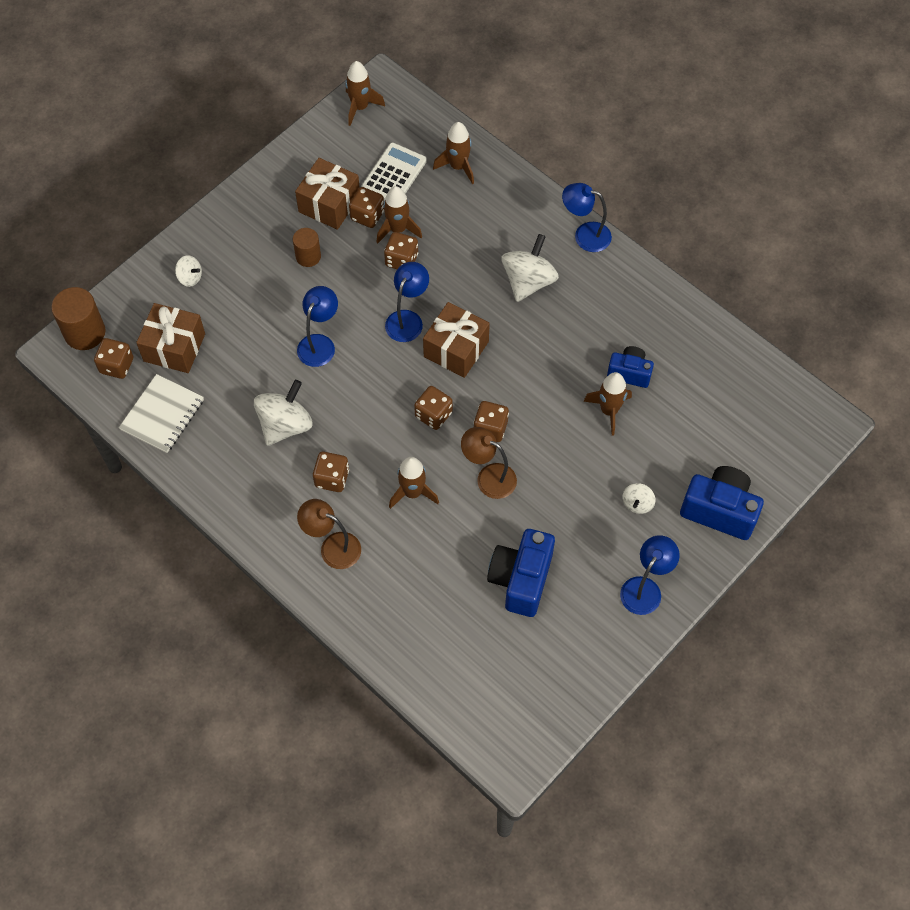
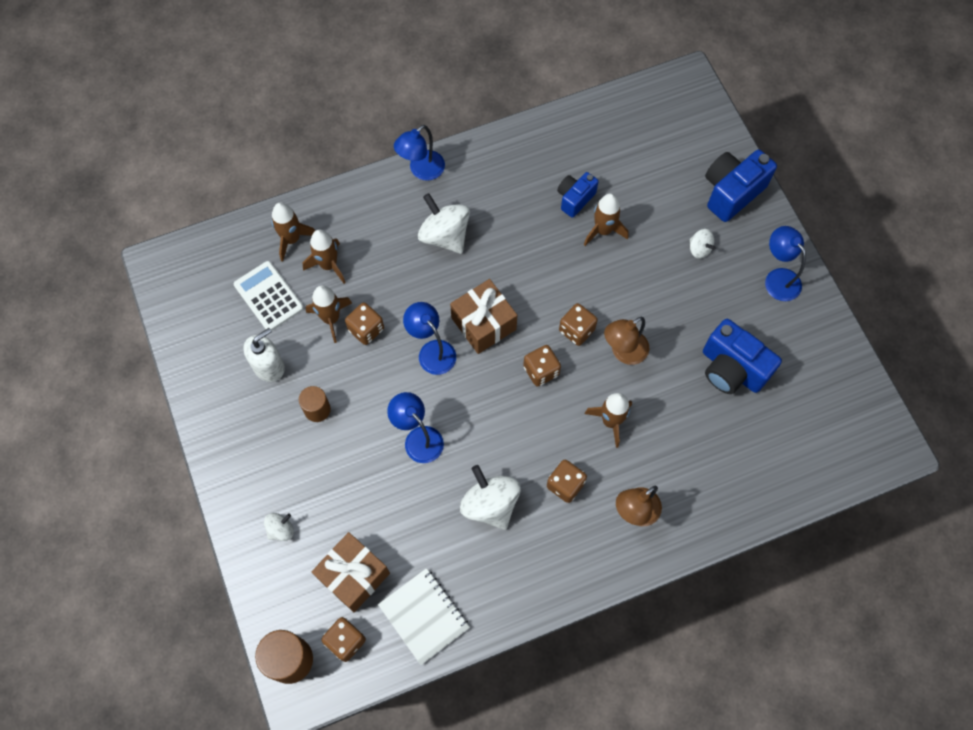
camera: 65 degrees left, 5 degrees up
brown gift [295,158,360,230] -> white soap dispenser [243,328,285,382]
brown rocket [345,61,385,126] -> brown rocket moved to [303,230,346,284]
brown dice [349,187,384,228] -> none

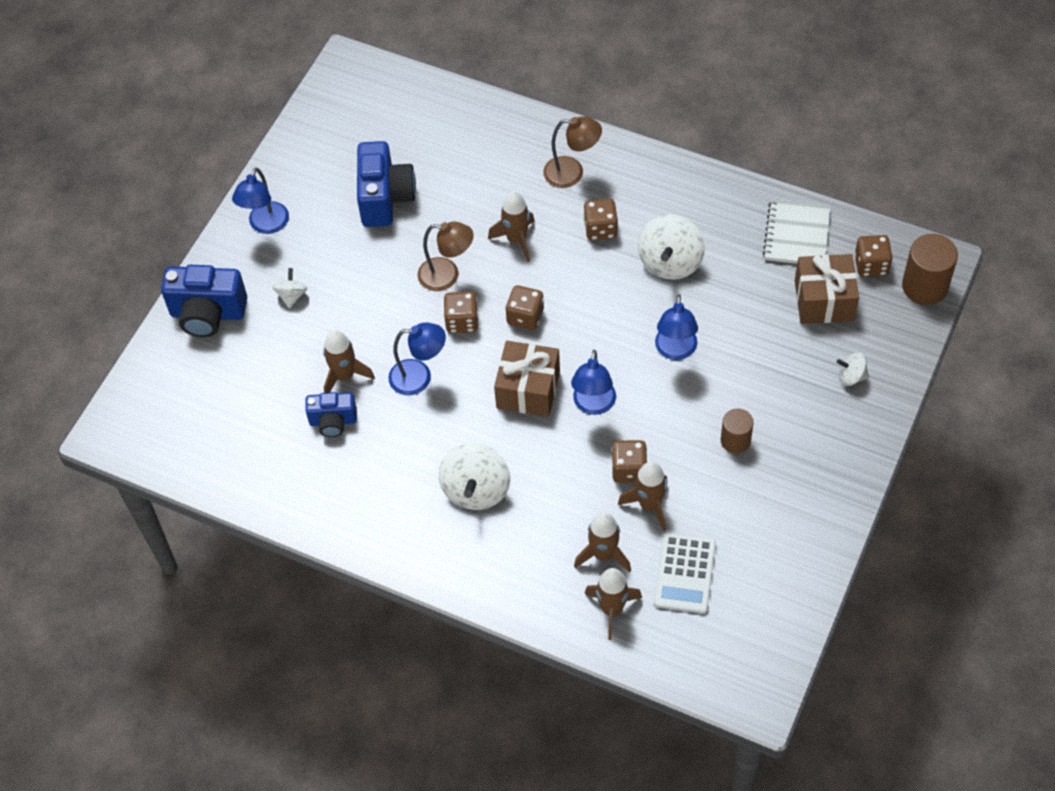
camera: 130 degrees left, 10 degrees down
white soap dispenser [243,328,285,382] -> none
blue lamp [394,125,445,181] -> blue lamp moved to [388,322,446,395]

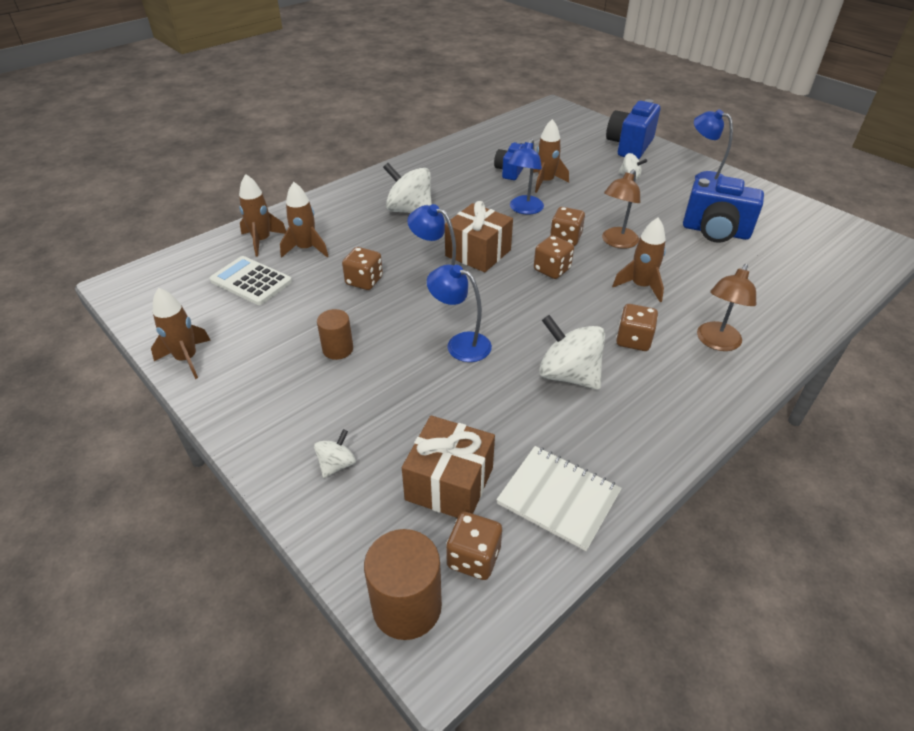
camera: 110 degrees right, 15 degrees down
brown rocket [618,461,667,531] -> brown rocket moved to [151,287,211,379]

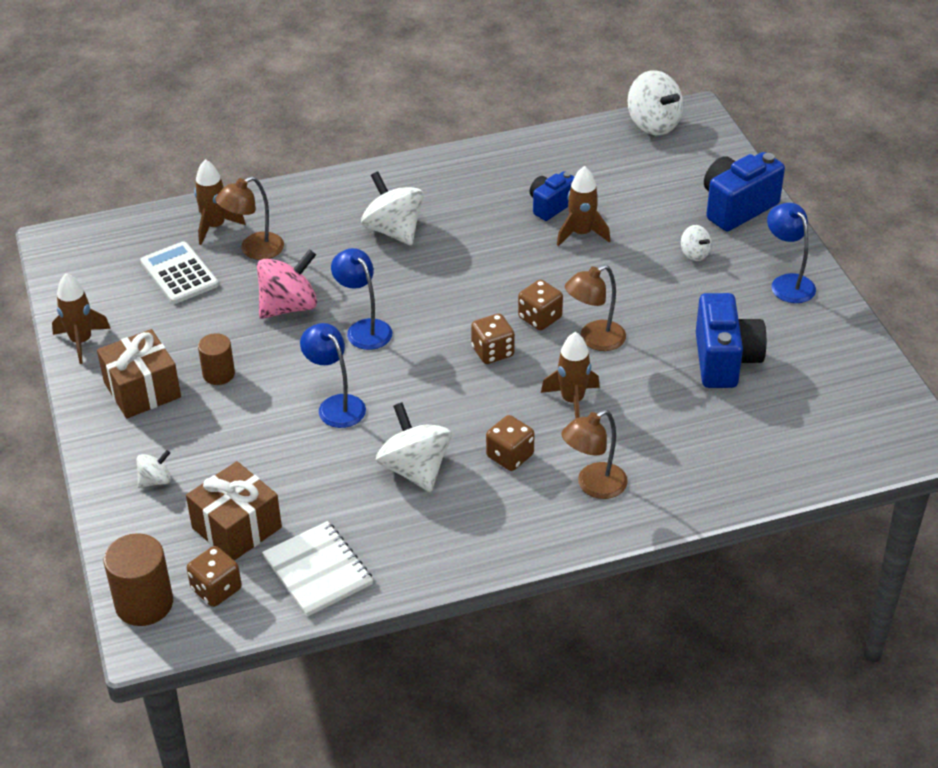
camera: 25 degrees right, 0 degrees up
brown rocket [280,182,328,258] -> brown lamp [215,176,284,260]
brown dice [342,247,383,290] -> pink spinning top [257,249,317,319]
brown gift [445,201,513,272] -> brown gift moved to [97,329,181,418]
blue lamp [508,139,544,215] -> none
blue camera [683,176,764,243] -> blue camera turned 135 degrees counterclockwise [696,293,767,388]
none -> white spinning top [628,70,683,135]

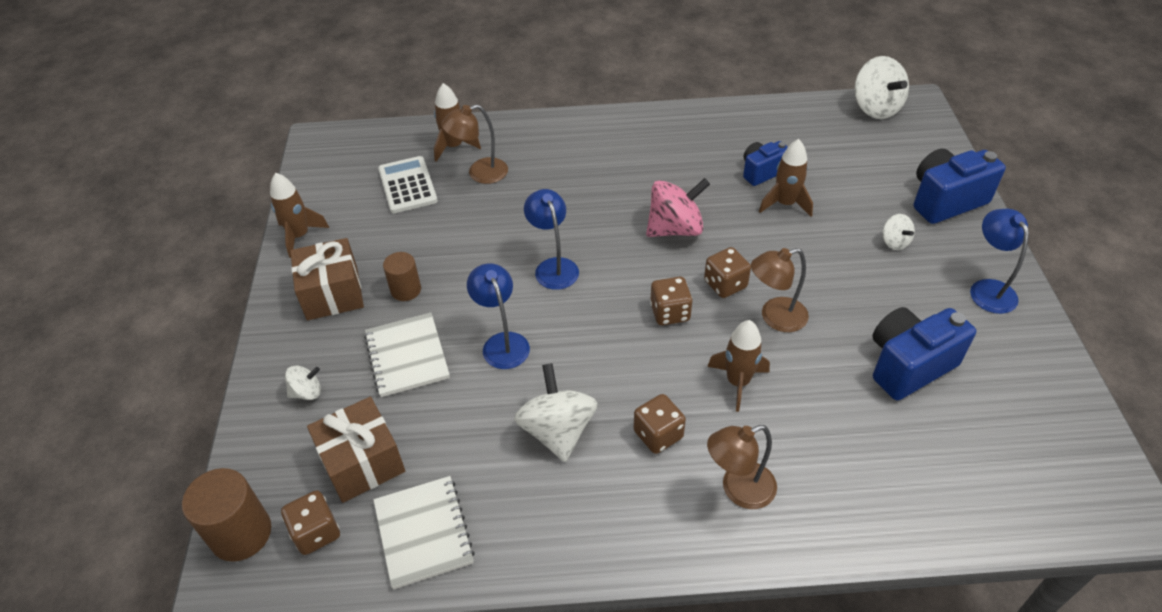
camera: 15 degrees right, 5 degrees up
pink spinning top [257,249,317,319] -> pink spinning top moved to [646,178,710,237]
white spinning top [361,172,424,246] -> none
blue camera [696,293,767,388] -> blue camera turned 135 degrees counterclockwise [872,307,976,400]
none -> white notebook [364,313,450,397]

